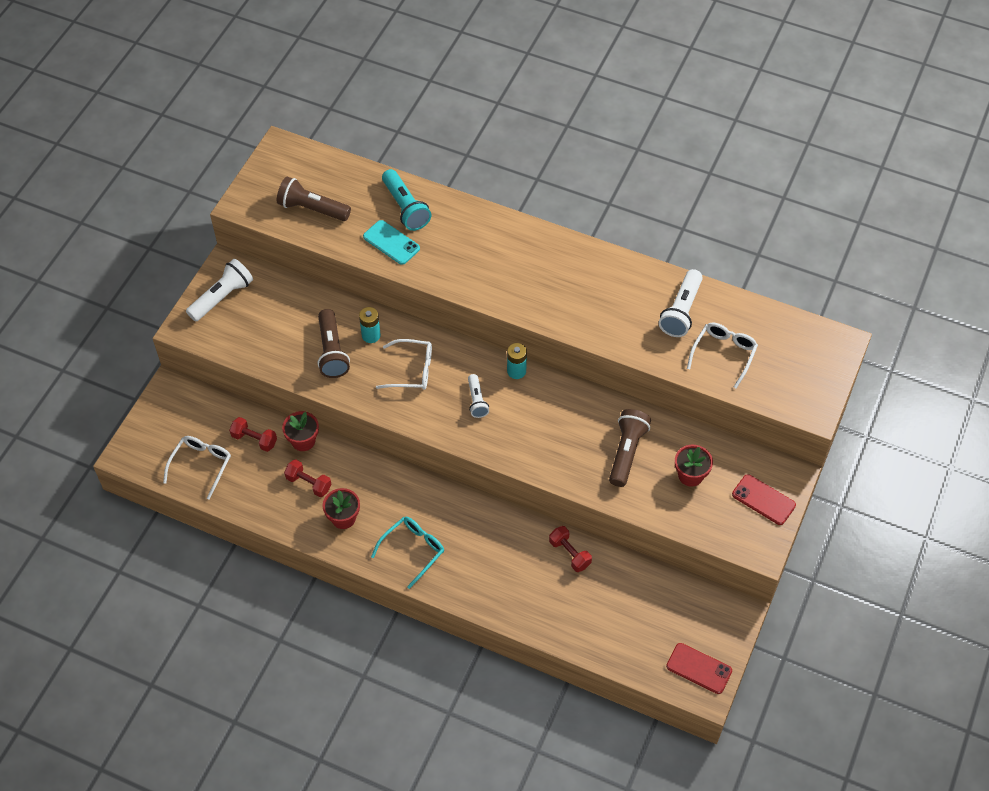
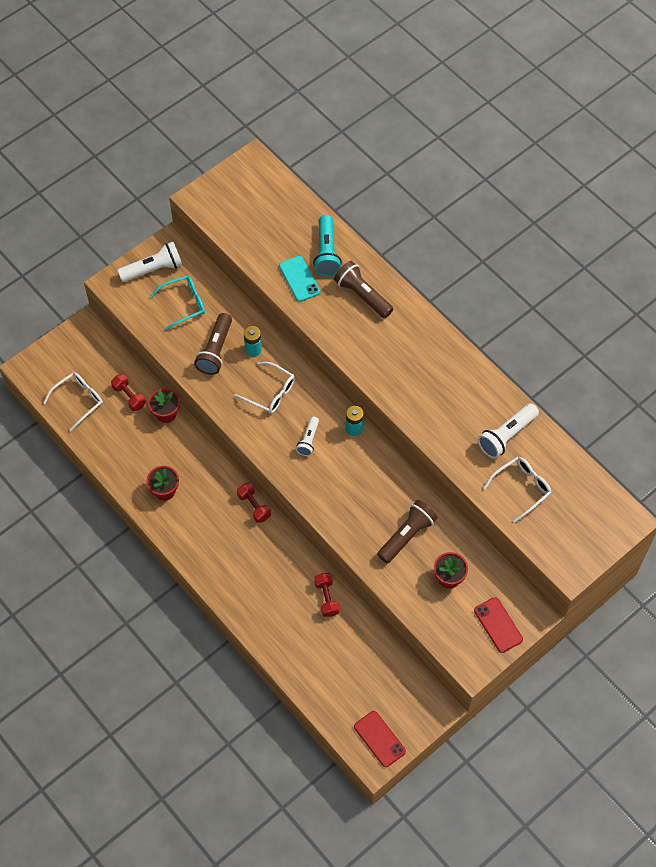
camera: 25 degrees right, 5 degrees up
brown flashlight [277,177,351,221] -> brown flashlight moved to [334,261,393,318]
red dumbbell [284,459,332,497] -> red dumbbell moved to [237,482,271,523]
turquoise glasses [371,517,444,589] -> turquoise glasses moved to [151,275,205,330]

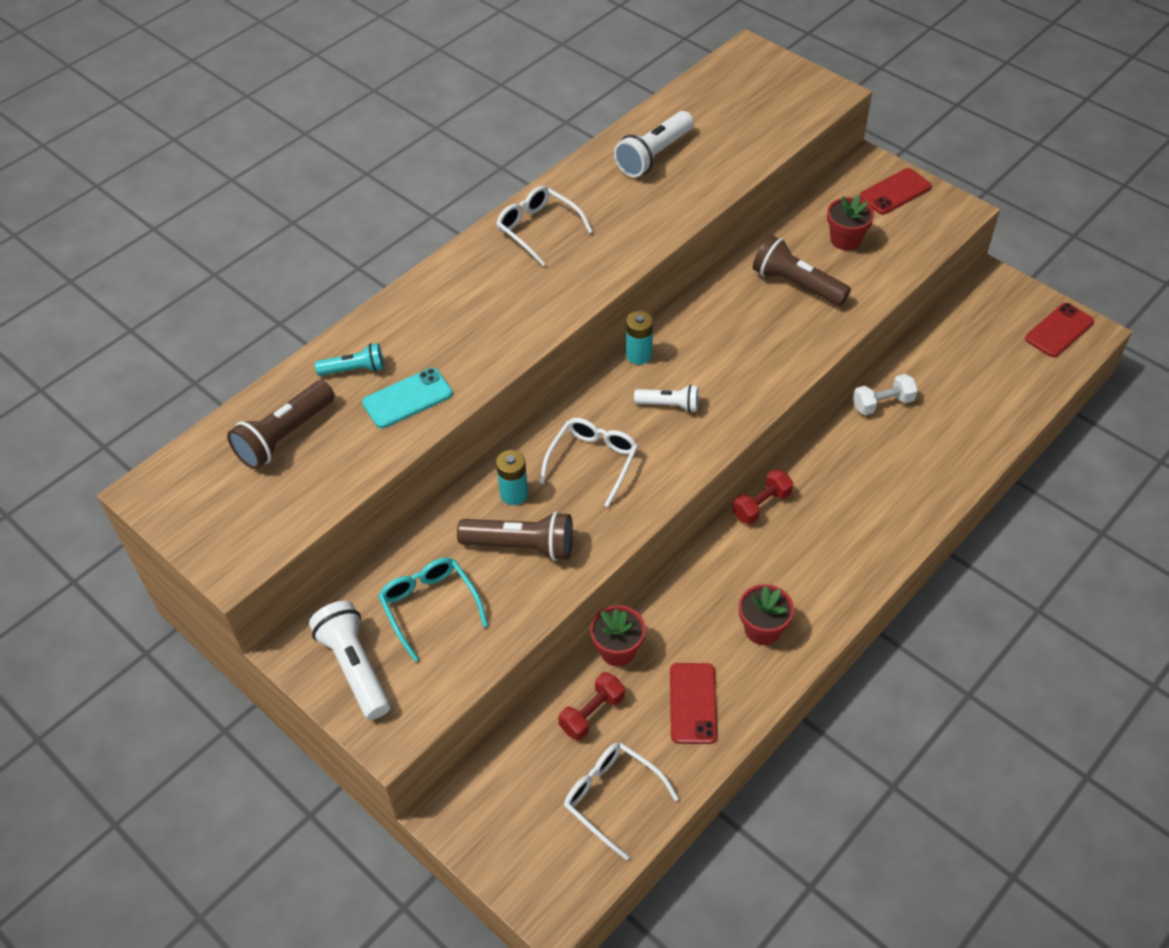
camera: 95 degrees left, 10 degrees down
turquoise flashlight [313,215,342,277] -> turquoise flashlight [315,343,384,376], size x0.61
red dumbbell [314,573,340,617] -> white dumbbell [853,374,918,415]
brown flashlight [334,261,393,318] -> brown flashlight moved to [227,380,335,469]
white flashlight [478,403,539,459] -> white flashlight turned 90 degrees clockwise [614,111,694,177]
white glasses [483,457,551,522] -> white glasses moved to [496,186,593,266]
none -> red phone [670,663,717,744]

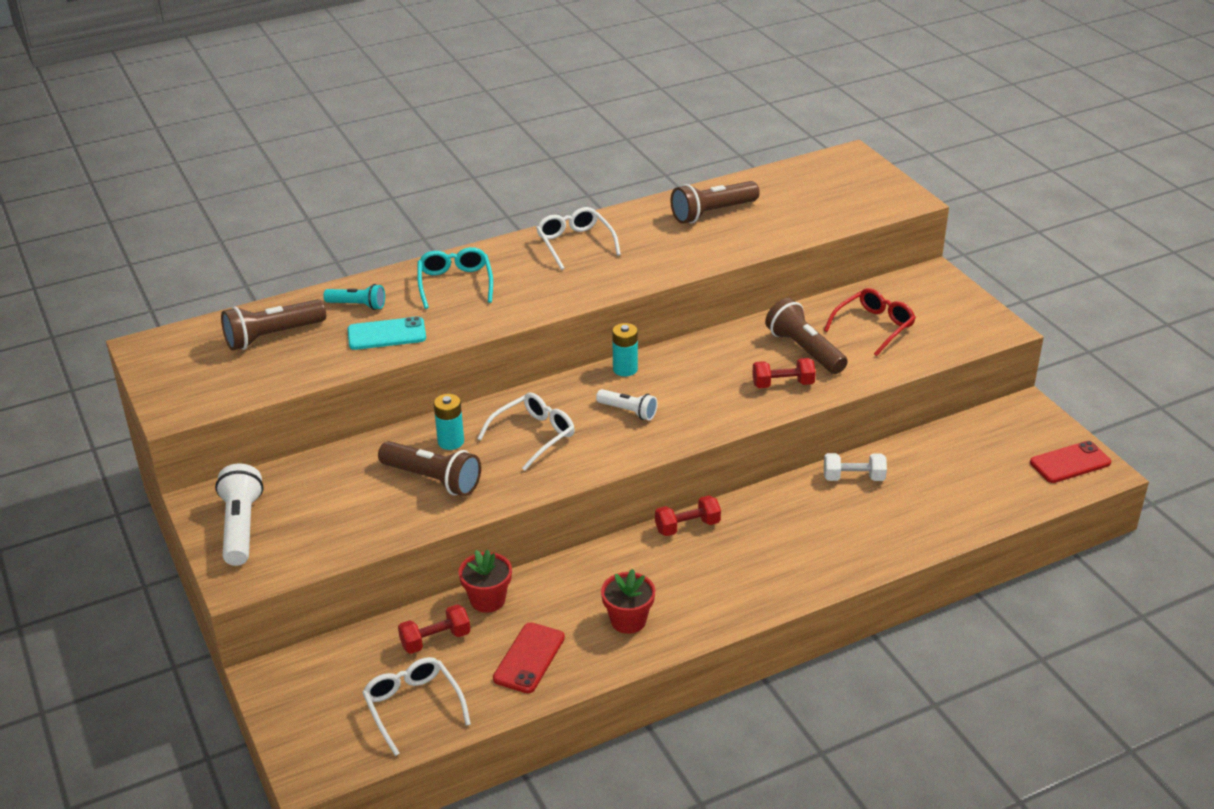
camera: 20 degrees right, 15 degrees down
turquoise glasses [378,558,488,662] -> turquoise glasses moved to [417,247,493,309]
white flashlight [614,111,694,177] -> brown flashlight [670,181,760,224]
red flower pot [827,195,874,251] -> red glasses [824,288,916,356]
red phone [860,168,932,214] -> none
none -> red dumbbell [752,358,816,388]

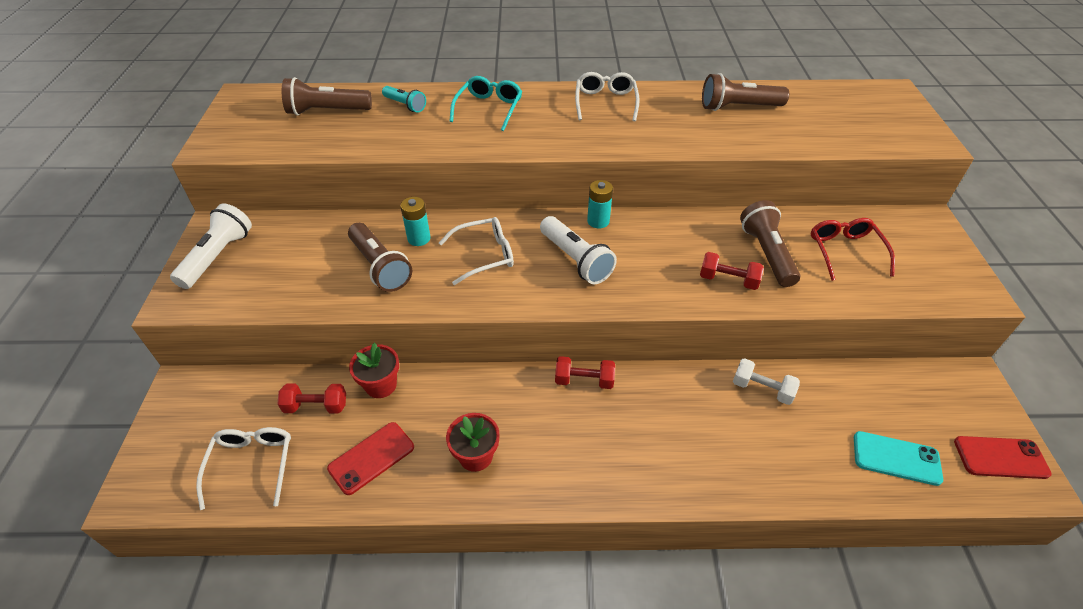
camera: 25 degrees right, 10 degrees up
turquoise phone [348,316,426,350] -> turquoise phone moved to [854,431,943,486]
white flashlight [596,389,658,420] -> white flashlight [540,216,617,284], size x1.63
red glasses [824,288,916,356] -> red glasses turned 75 degrees counterclockwise [811,218,895,281]

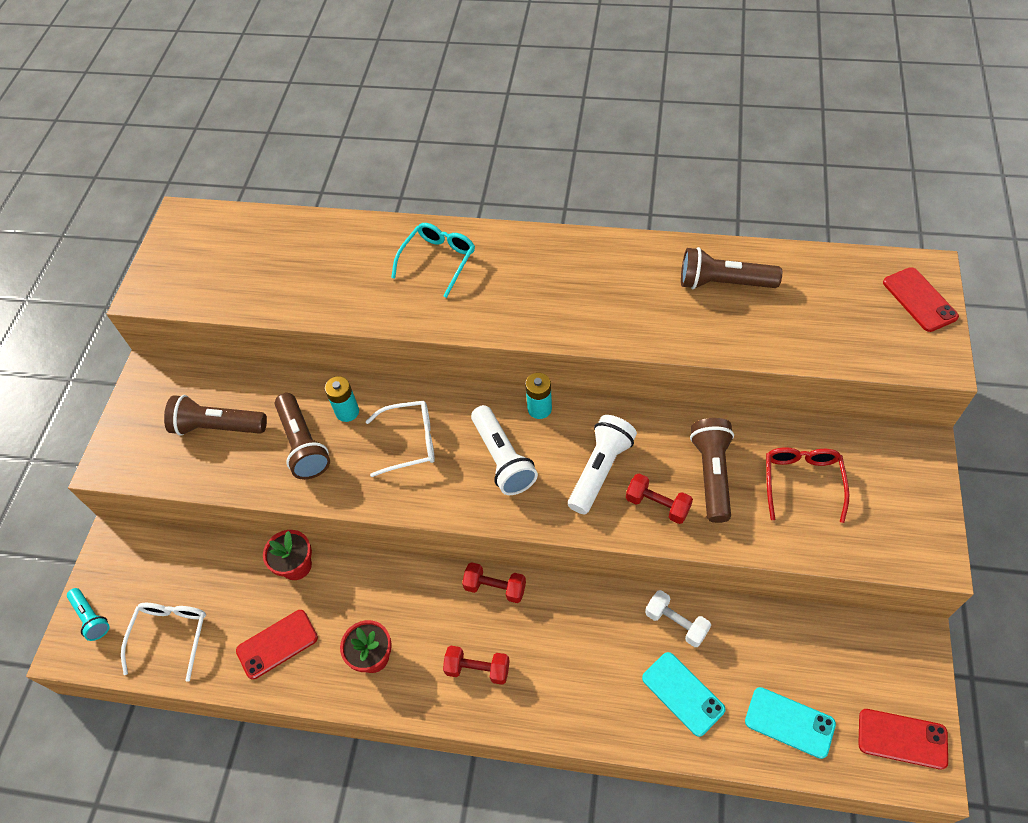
camera: 15 degrees right, 10 degrees up
white flashlight [170,203,252,289] -> white flashlight moved to [568,415,637,514]
red dumbbell [277,384,346,413] -> red dumbbell moved to [443,646,510,685]
brown flashlight [282,77,372,115] -> brown flashlight moved to [164,395,267,436]
turquoise flashlight [382,86,426,113] -> turquoise flashlight moved to [67,588,110,641]
white glasses [575,72,640,121] -> none
none -> turquoise phone [642,652,726,737]
none -> red phone [883,267,959,332]

